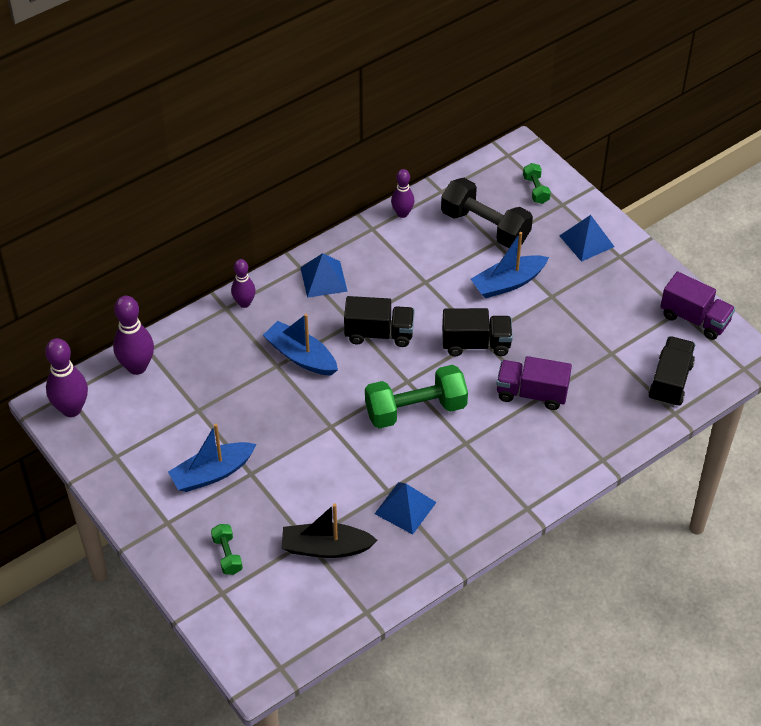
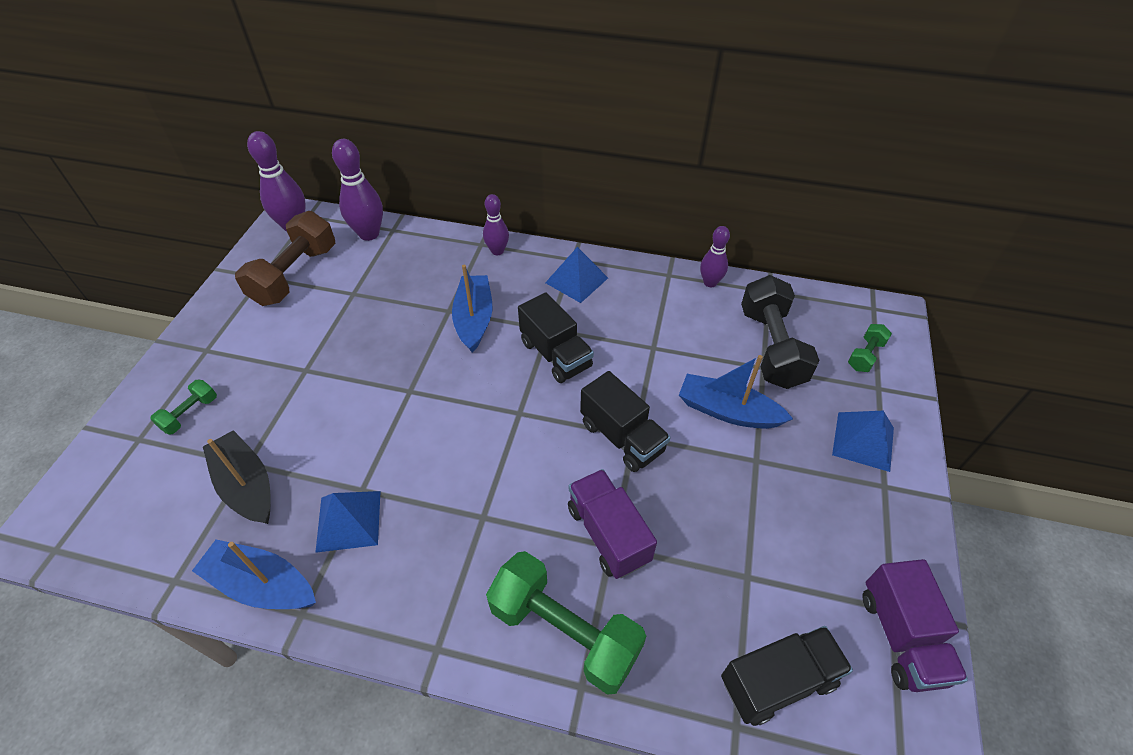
camera: 50 degrees right, 0 degrees up
blue boat [168,424,257,492] -> blue boat moved to [192,539,316,609]
green dumbbell [365,365,468,429] -> green dumbbell moved to [486,551,646,695]
none -> brown dumbbell [235,211,335,306]

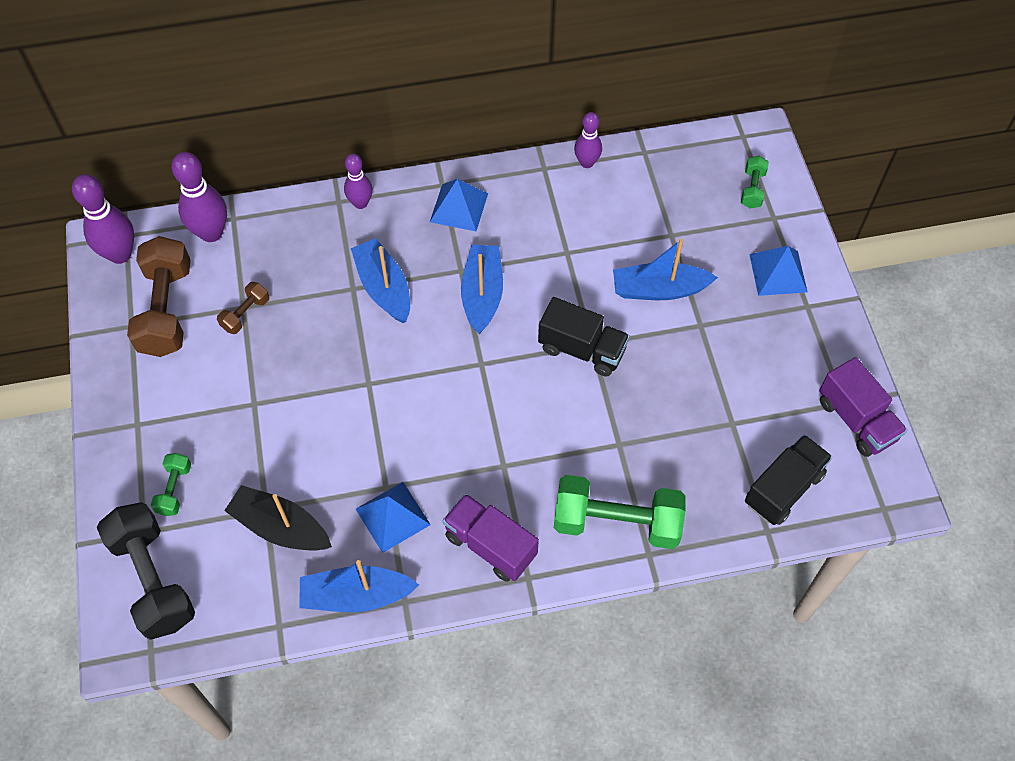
camera: 25 degrees left, 10 degrees up
black truck [518,292,594,383] -> blue boat [461,245,503,334]
purple truck [568,469,657,579] -> purple truck moved to [443,493,539,582]
black dumbbell [741,275,820,389] -> black dumbbell moved to [97,502,195,640]
none -> brown dumbbell [217,282,269,334]

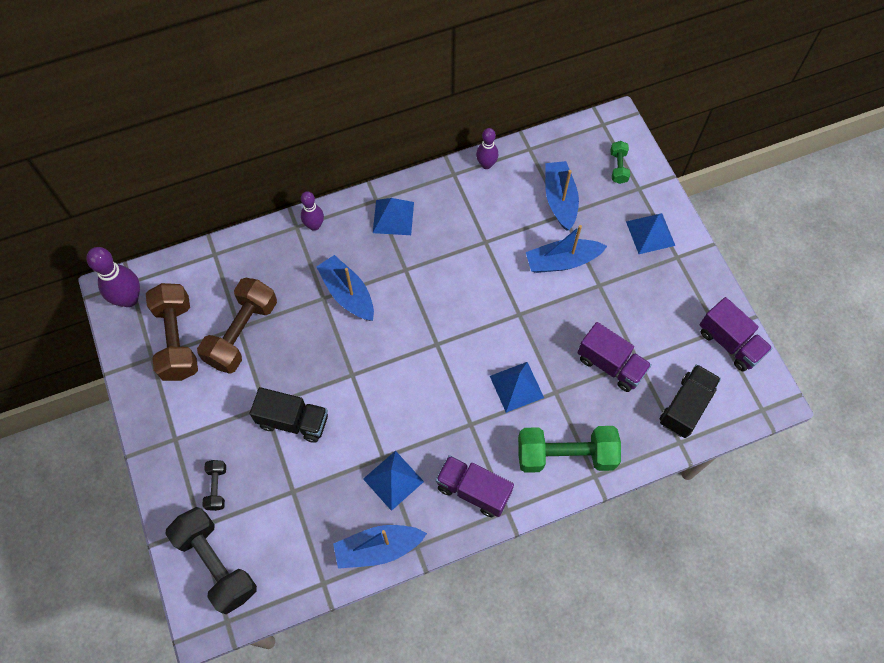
camera: 10 degrees left, 5 degrees up
green dumbbell [151,453,191,516] -> black dumbbell [202,460,226,511]
purple bowling pin [172,152,227,242] -> none
brown dumbbell [217,282,269,334] -> brown dumbbell [197,278,277,374], size x2.08
black boat [224,485,332,550] -> none
blue boat [461,245,503,334] -> blue boat moved to [545,161,579,231]
black truck [538,297,630,376] -> black truck moved to [250,387,328,443]
none -> blue pyramid [490,362,544,413]
none -> purple truck [577,322,652,392]

